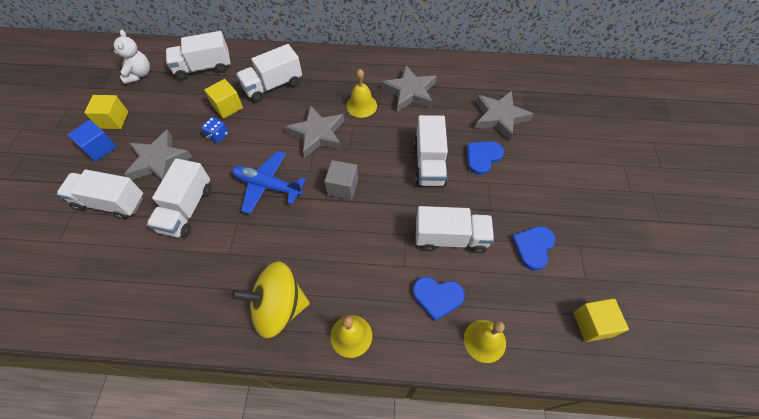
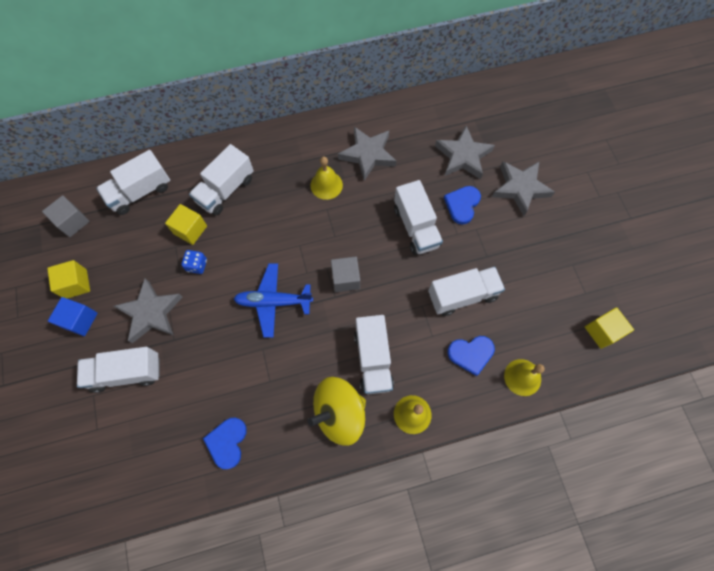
camera: 20 degrees left, 10 degrees up
white teddy bear [111,30,150,84] -> grey cube [42,195,90,237]
white truck [147,158,211,238] -> white truck moved to [354,315,394,394]
grey star [285,105,344,158] -> grey star moved to [492,161,555,216]
blue heart [511,226,556,271] -> blue heart moved to [203,418,247,469]

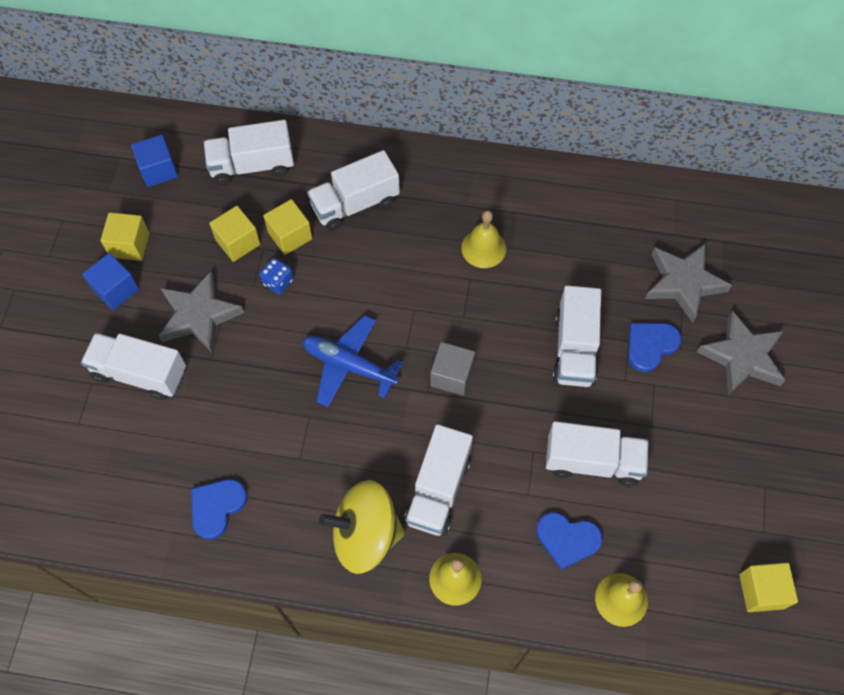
camera: 25 degrees right, 5 degrees down
grey cube [42,195,90,237] -> blue cube [131,135,178,187]
grey star [338,127,396,181] -> none
none -> yellow cube [209,206,260,262]

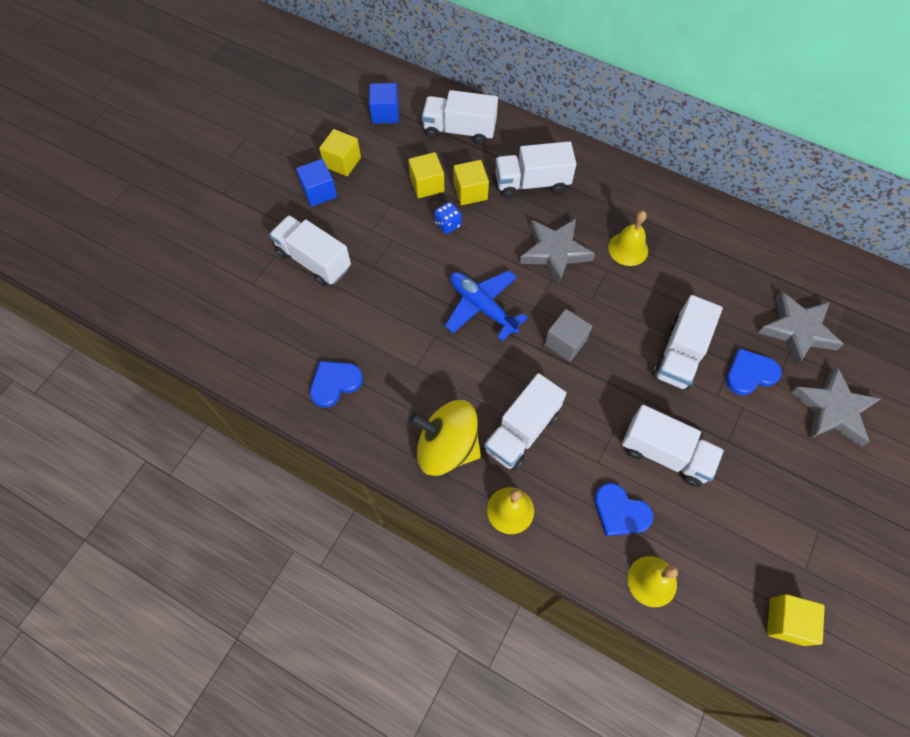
camera: 20 degrees right, 0 degrees up
grey star [159,271,244,353] -> grey star moved to [520,219,595,284]

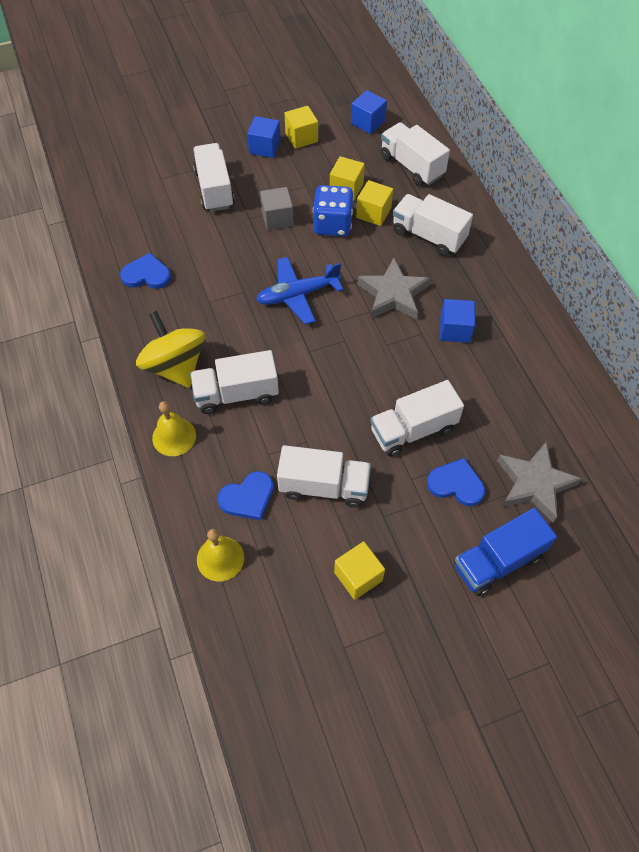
camera: 40 degrees right, 5 degrees down
blue dice [434,202,462,234] -> blue dice [313,185,354,236], size x1.84
blue plane [445,270,528,341] -> blue plane turned 105 degrees counterclockwise [256,257,343,325]
grey cube [544,309,592,362] -> grey cube moved to [260,187,294,230]
blue heart [595,483,653,536] -> blue heart turned 105 degrees counterclockwise [217,471,274,520]
yellow bell [608,211,648,266] -> blue cube [440,299,475,343]
white truck [622,405,724,487] -> white truck turned 60 degrees counterclockwise [277,445,371,508]
yellow cube [767,594,825,646] -> yellow cube moved to [334,541,385,600]
grey star [791,366,881,447] -> blue truck [454,508,557,596]

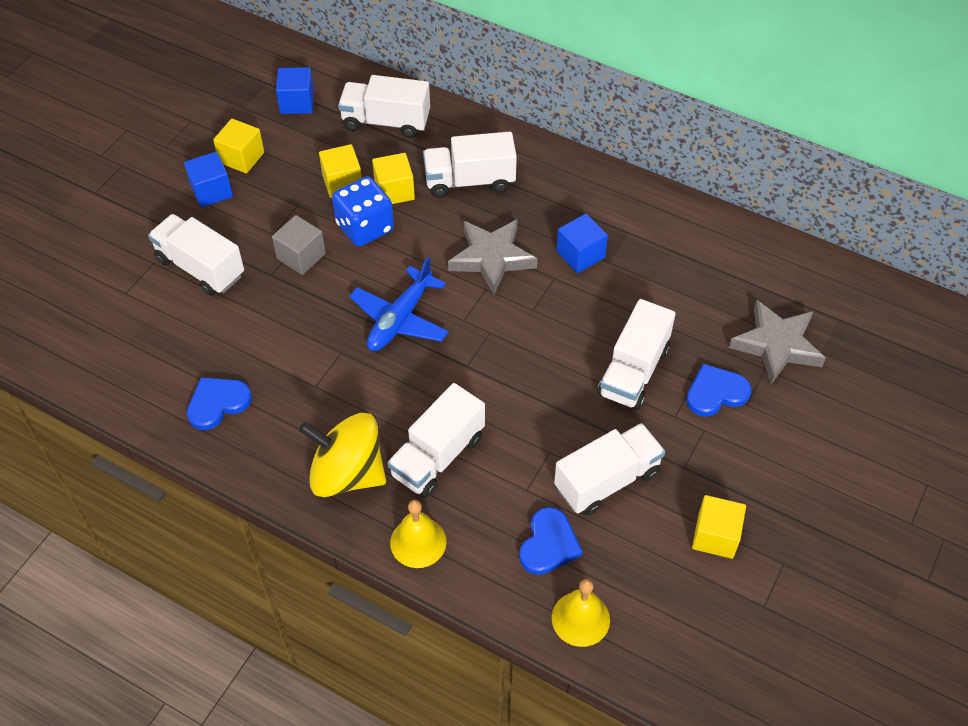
camera: 40 degrees left, 5 degrees down
blue truck [454,508,557,596] -> none

